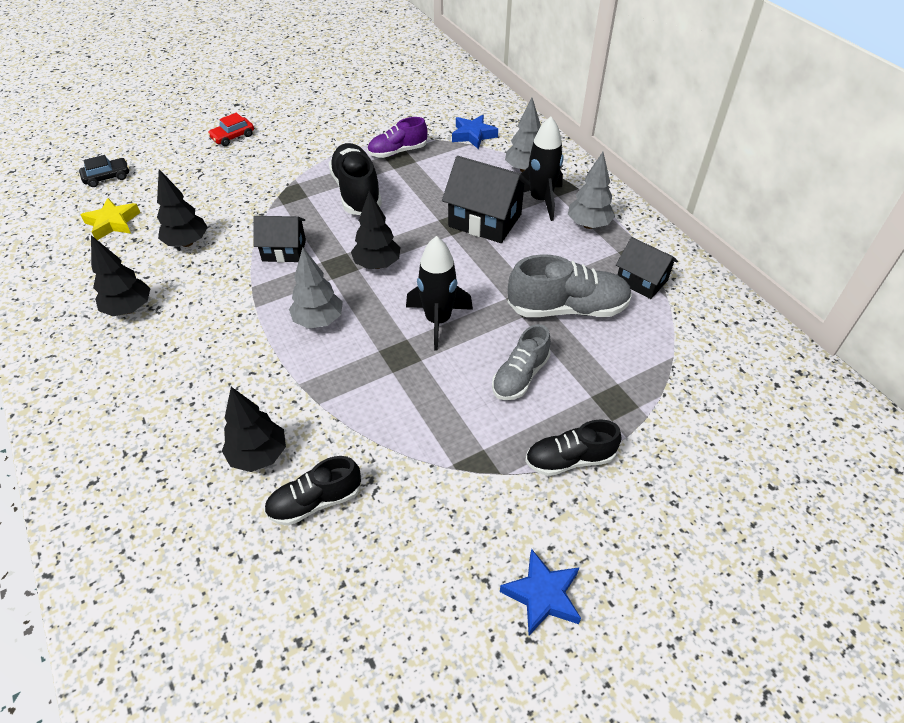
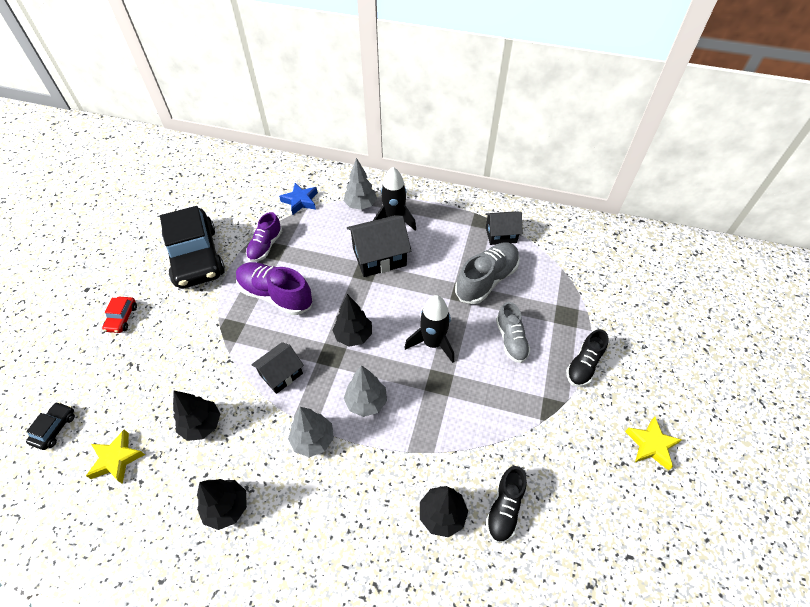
camera: 45 degrees left, 5 degrees up
black shoe [329,143,382,215] -> purple shoe [236,262,313,315]
blue star [500,549,581,635] -> yellow star [625,417,682,471]
grey tree [568,152,615,229] -> grey tree moved to [288,407,334,457]
none -> black car [160,206,225,289]

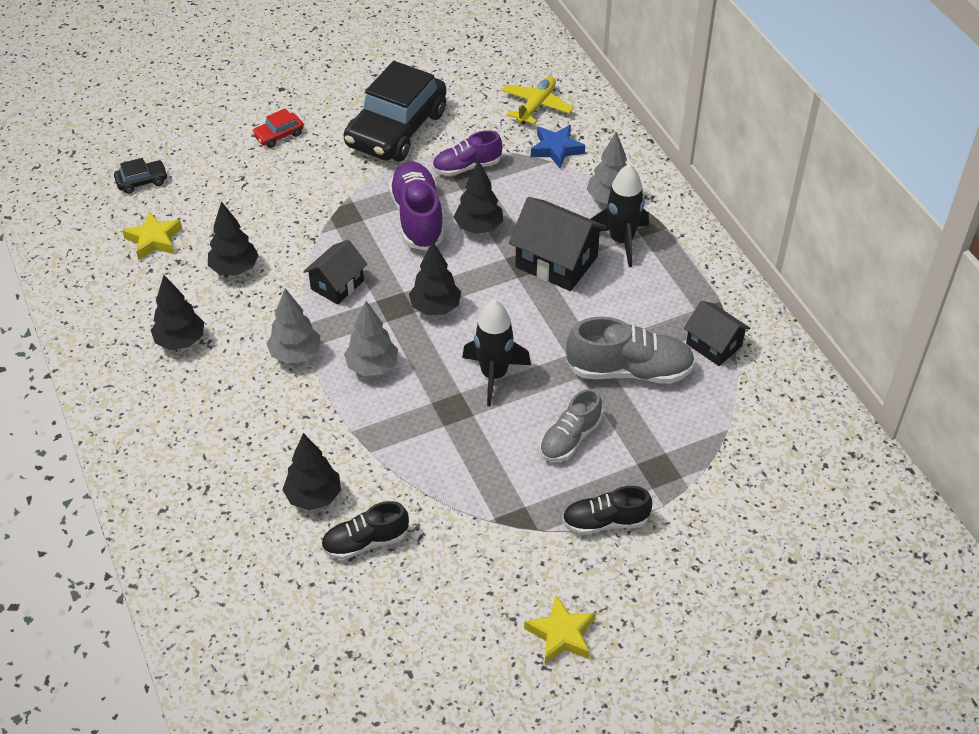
camera: 50 degrees right, 5 degrees down
black house [251,342,304,394] -> black house turned 60 degrees counterclockwise [303,240,368,305]
none -> black tree [454,160,503,234]
none -> yellow plane [502,76,574,124]

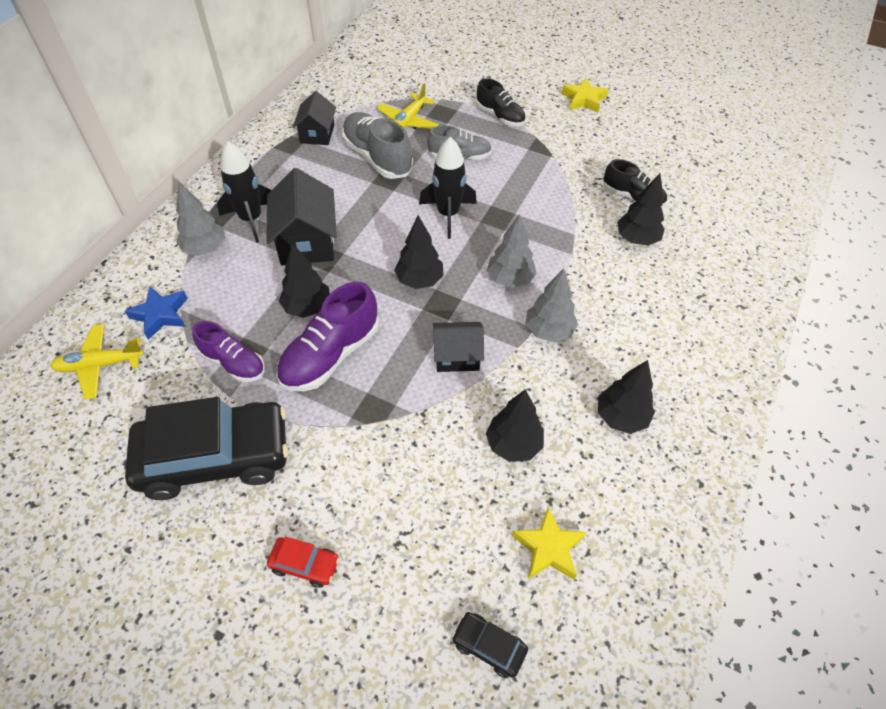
camera: 130 degrees left, 5 degrees up
none -> yellow plane [377,83,439,129]

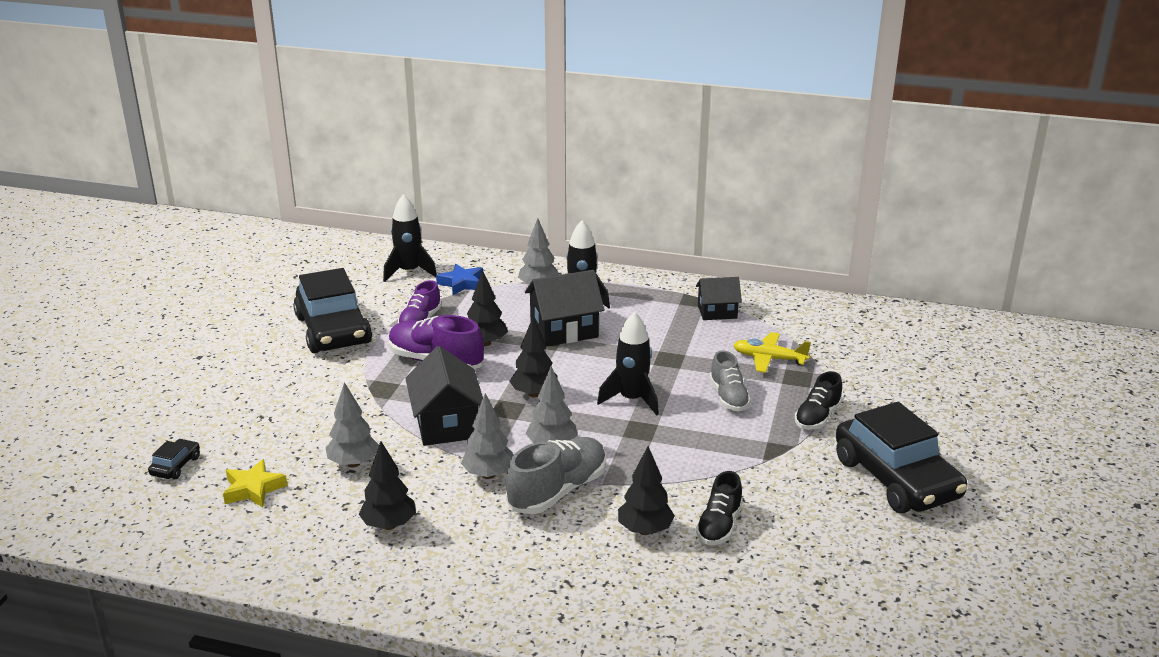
camera: 80 degrees right, 25 degrees down
yellow plane [50,324,144,399] -> black rocket [383,194,437,282]
red car [267,537,340,588] -> none
grey shoe [342,112,413,179] -> grey shoe moved to [506,437,606,514]
black house [433,322,484,372] -> black house [405,346,483,446], size x1.58
black tree [486,389,544,462] -> grey tree [326,382,379,468]
yellow star [562,78,608,113] -> black car [836,402,967,513]

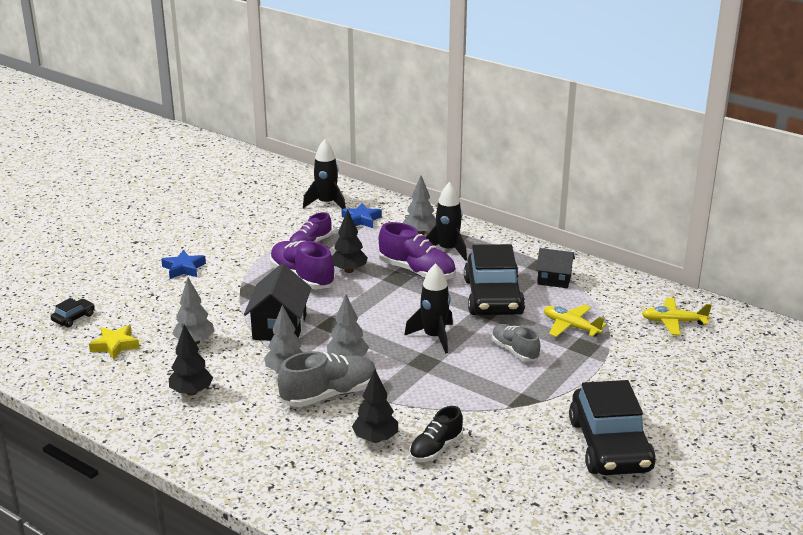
camera: 20 degrees right, 0 degrees up
black car [293,268,372,353] -> black car moved to [464,244,525,315]
black tree [509,317,557,397] -> none
black house [525,270,604,346] -> purple shoe [379,222,456,280]
grey shoe [709,351,751,411] -> grey shoe turned 135 degrees clockwise [492,324,540,362]
black shoe [795,371,843,430] -> none
none -> blue star [161,250,206,279]
none -> yellow plane [642,298,712,335]

